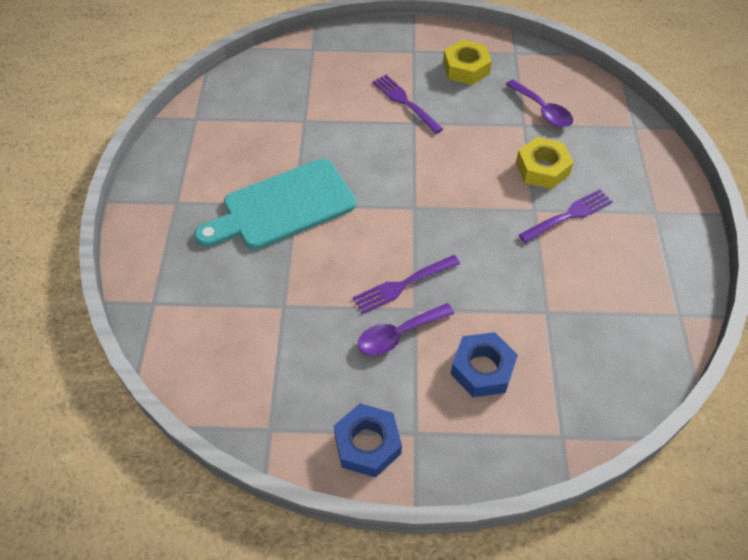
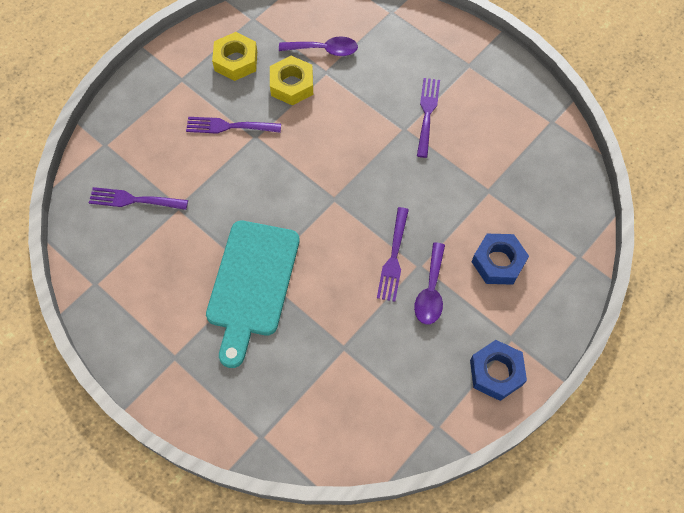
camera: 50 degrees left, 10 degrees up
yellow nut [516,137,574,189] -> yellow nut moved to [270,56,313,106]
none -> purple fork [89,187,188,210]

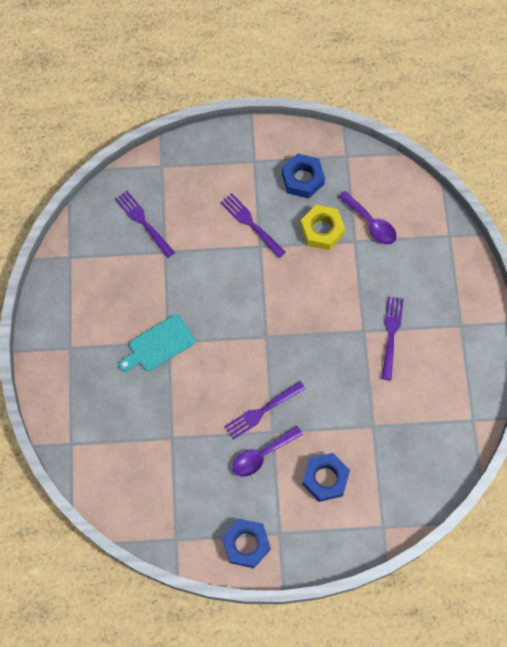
camera: 45 degrees right, 5 degrees up
turquoise cutting board [206,221,300,368] -> turquoise cutting board [118,314,195,372], size x0.61
yellow nut [212,32,257,81] -> blue nut [282,153,325,199]
purple fork [417,78,440,158] -> purple fork turned 45 degrees counterclockwise [381,296,404,380]

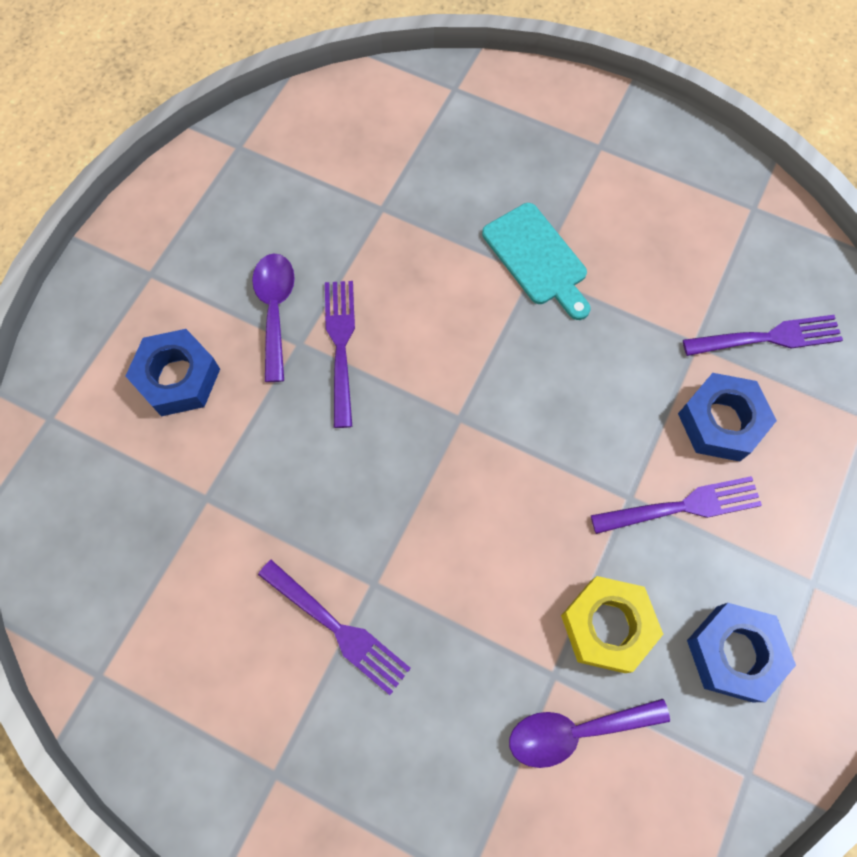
camera: 120 degrees right, 0 degrees up
turquoise cutting board [118,314,195,372] -> turquoise cutting board turned 150 degrees clockwise [482,203,591,320]
blue nut [222,519,271,568] -> blue nut moved to [678,373,777,461]

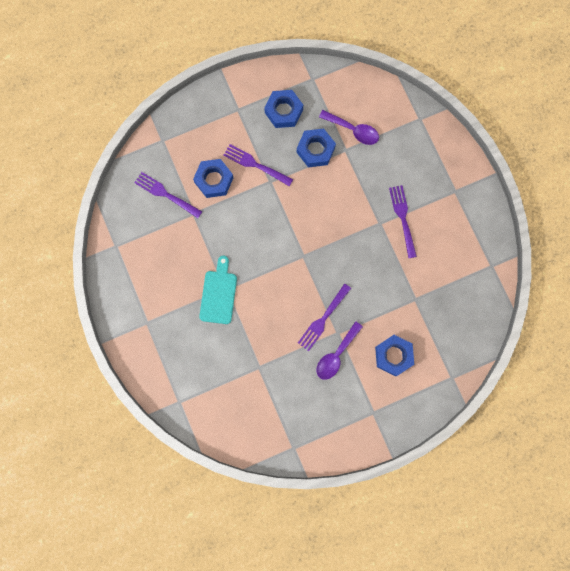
camera: 140 degrees left, 10 degrees up
yellow nut [561,576,663,673] -> blue nut [297,128,336,167]

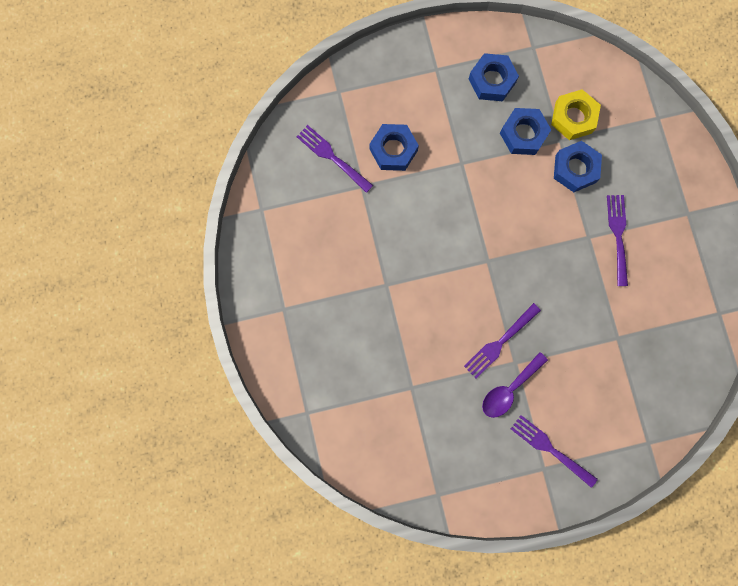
camera: 10 degrees right, 0 degrees up
turquoise cutting board [199,256,237,324] -> none
purple fork [223,144,293,186] -> purple fork moved to [511,415,598,488]
purple spoon [319,110,379,145] -> yellow nut [551,89,601,140]
blue nut [375,335,414,376] -> blue nut moved to [554,141,602,192]

